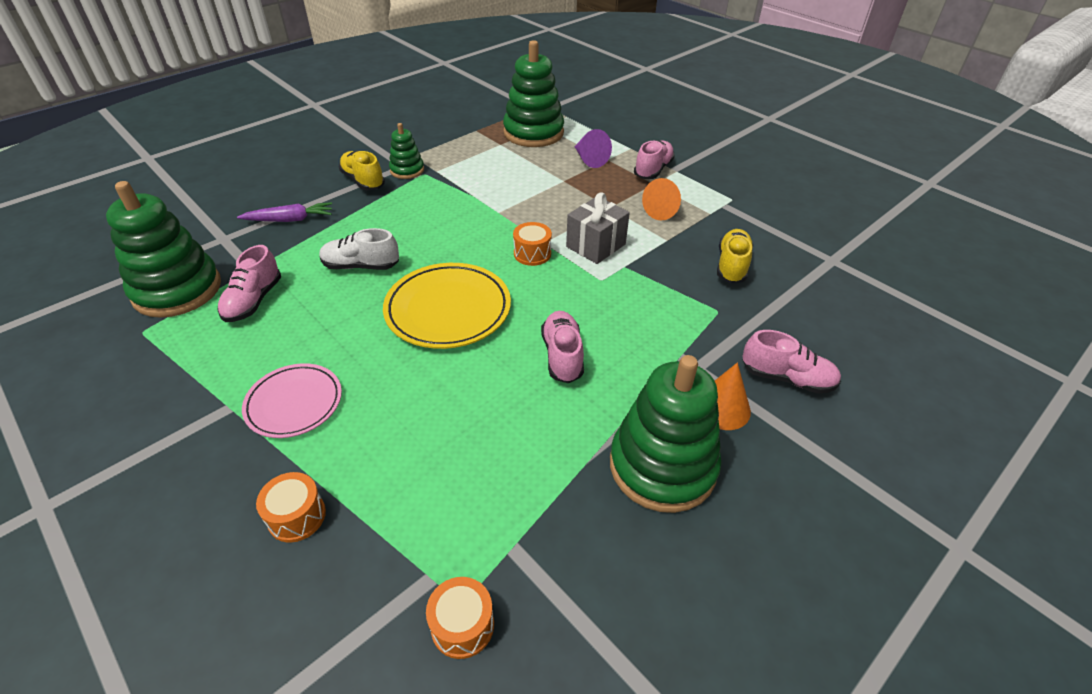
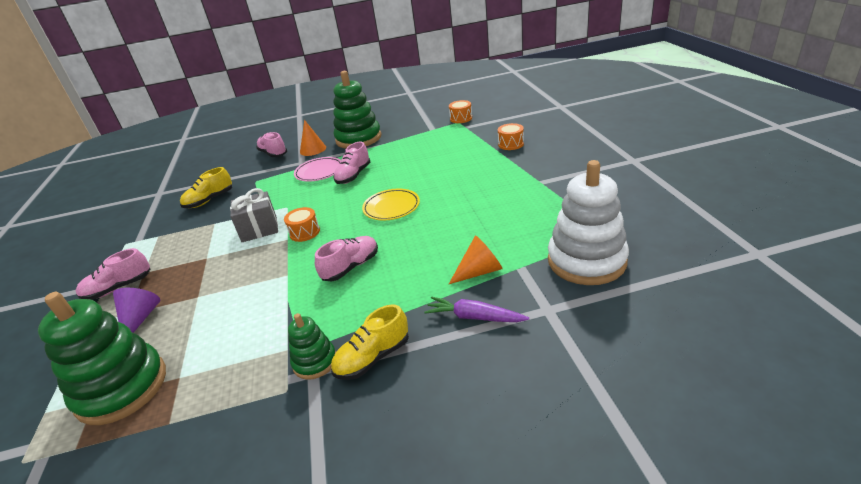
camera: 145 degrees left, 10 degrees down
green stacking toy [106,181,221,318] -> white stacking toy [548,160,629,285]
pink shoe [217,245,281,322] -> pink shoe moved to [315,236,378,281]
pink plate [242,363,342,438] -> pink plate moved to [294,157,341,182]
white shoe [320,228,399,270] -> none
yellow shoe [339,151,385,190] -> yellow shoe turned 60 degrees clockwise [331,304,409,380]
yellow plate [383,263,511,349] -> yellow plate [362,189,420,220], size x0.65
orange cone [642,178,681,220] -> orange cone moved to [449,235,503,284]

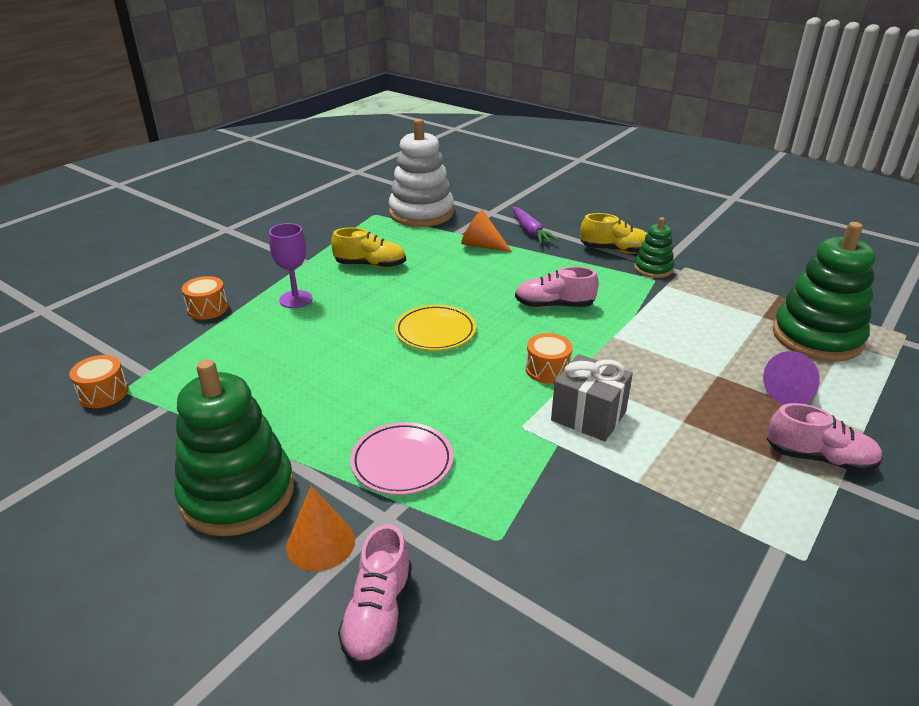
camera: 135 degrees left, 0 degrees up
yellow shoe [180,167,232,208] -> yellow shoe moved to [331,227,406,268]
pink shoe [333,142,371,184] -> none
none -> purple goblet [269,223,313,308]

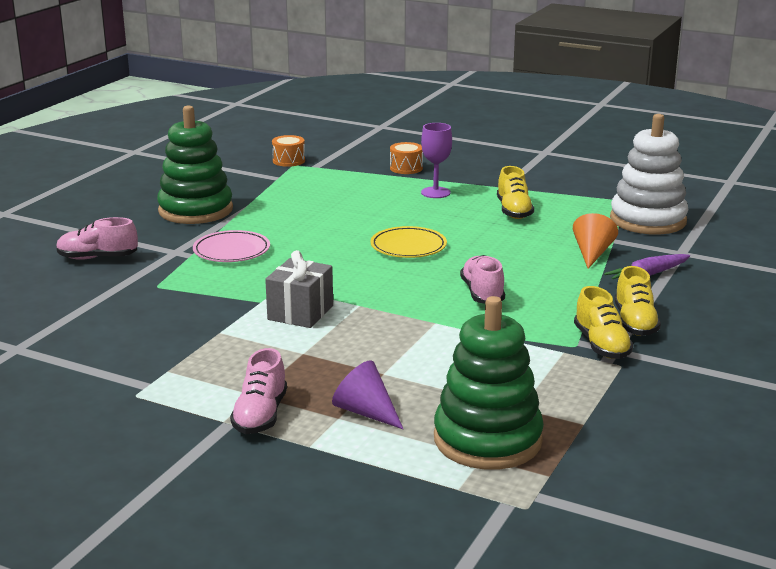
camera: 80 degrees right, 10 degrees down
orange cone [286,486,355,571] -> none
orange drum [526,333,573,384] -> none
green stacking toy [634,217,674,278] -> yellow shoe [574,286,633,359]

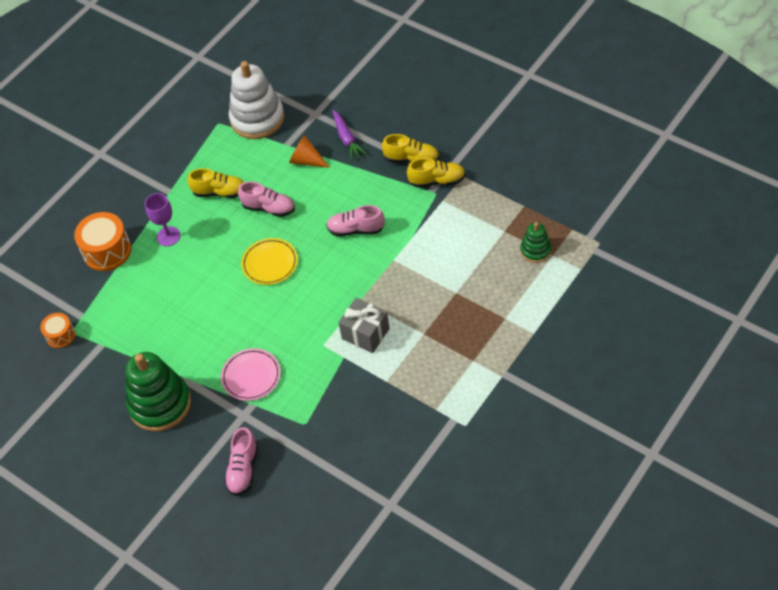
camera: 75 degrees left, 30 degrees up
pink shoe [230,348,287,434] -> pink shoe moved to [238,181,295,217]
purple cone [332,360,403,429] -> none
orange drum [390,142,423,174] -> orange drum [74,212,131,271], size x1.72
green stacking toy [434,296,544,470] -> green stacking toy [520,222,552,263], size x0.51

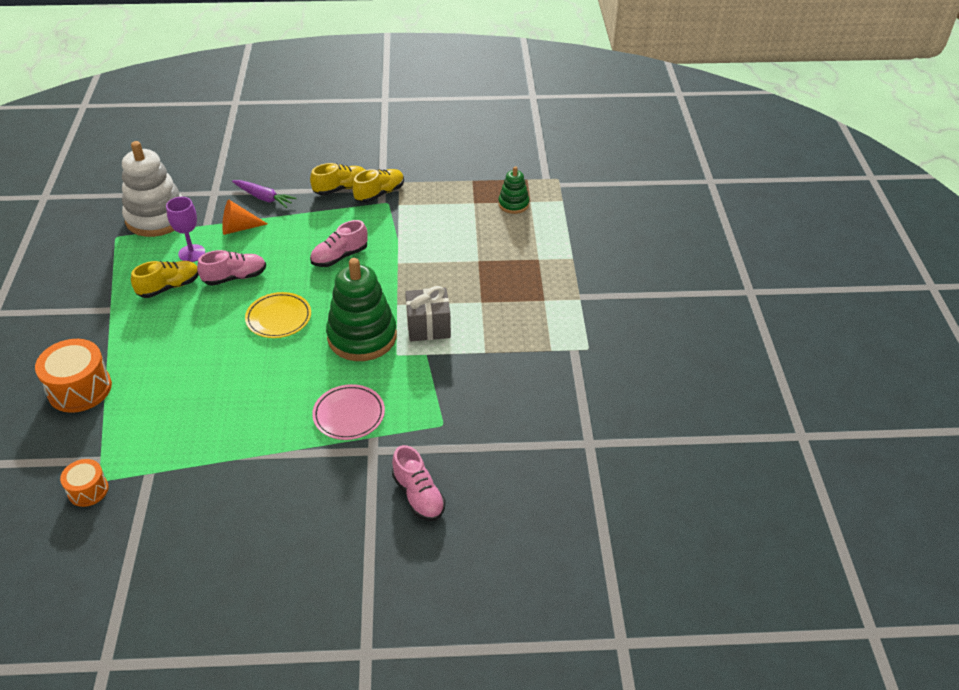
camera: 45 degrees left, 10 degrees down
green stacking toy [126,352,191,432] -> green stacking toy moved to [326,258,397,361]
purple goblet [145,193,181,246] -> purple goblet moved to [166,197,205,262]

